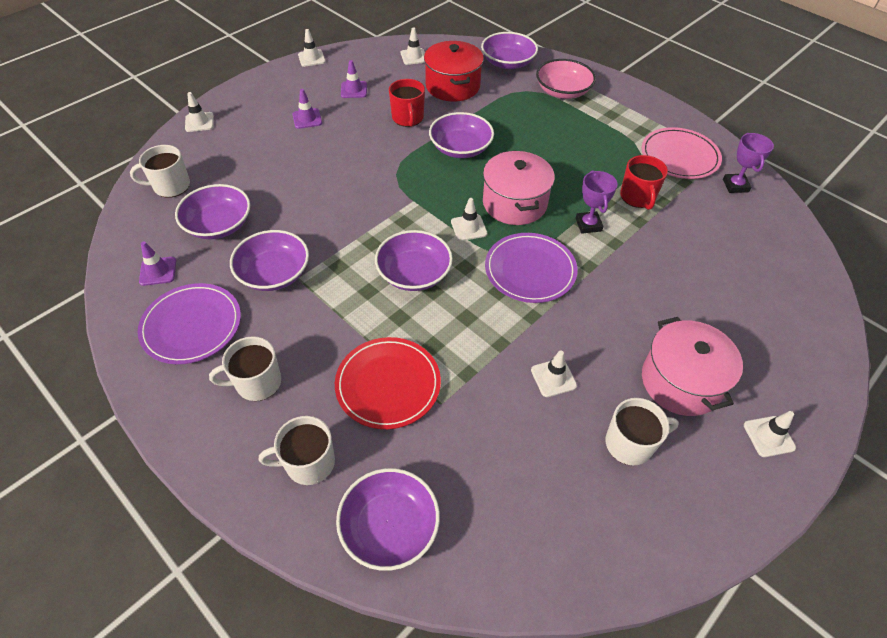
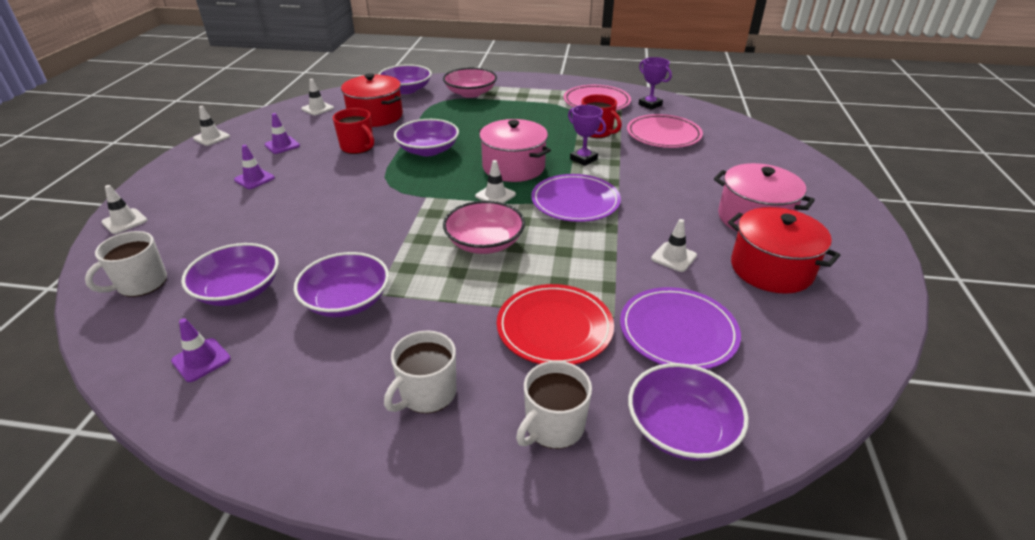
camera: 35 degrees left, 15 degrees down
purple plate [138,283,241,364] -> purple plate moved to [620,287,741,369]
purple bowl [375,230,453,291] -> pink bowl [443,201,525,254]
white mug [606,398,679,465] -> red pot [728,207,840,294]
white traffic cone [744,411,796,457] -> none
none -> pink plate [627,114,703,148]

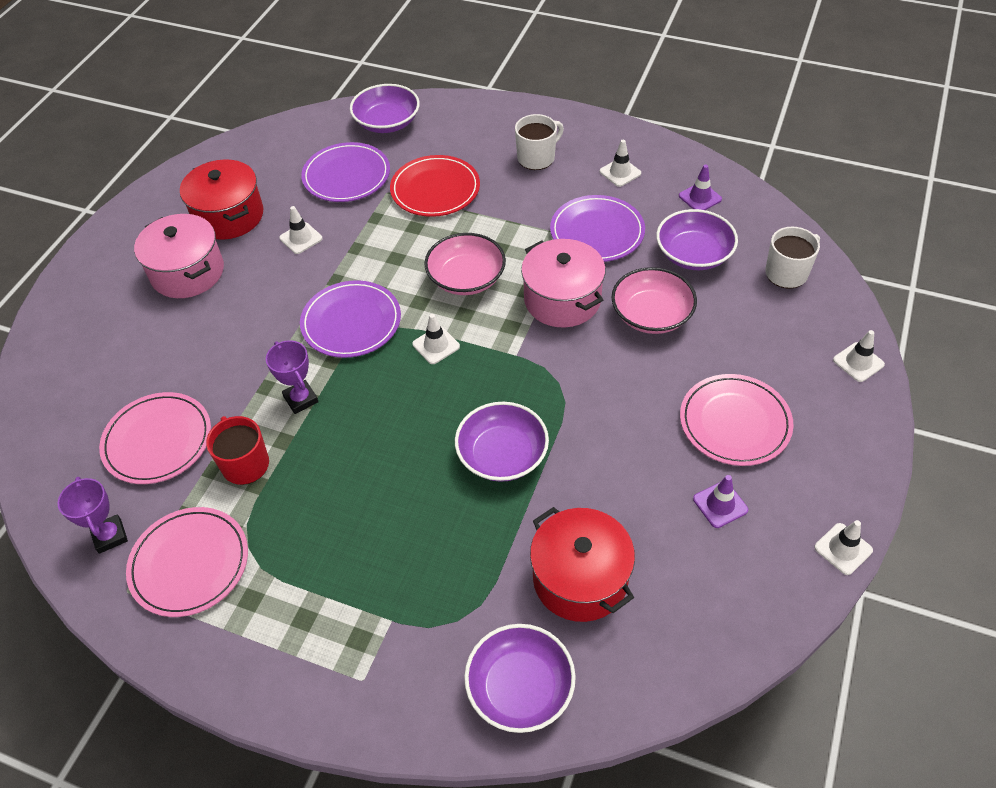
camera: 165 degrees left, 15 degrees up
purple traffic cone [234,145,275,189] -> pink plate [680,374,794,466]
purple bowl [294,252,389,317] -> purple plate [550,195,645,262]
white traffic cone [301,79,334,116] -> white traffic cone moved to [600,140,641,187]
red mug [333,108,374,154] -> none
pink bowl [443,68,497,98] -> pink bowl moved to [611,267,697,334]
pink pot [479,119,551,182] -> pink pot moved to [521,239,606,328]
white mug [516,361,592,449] -> none

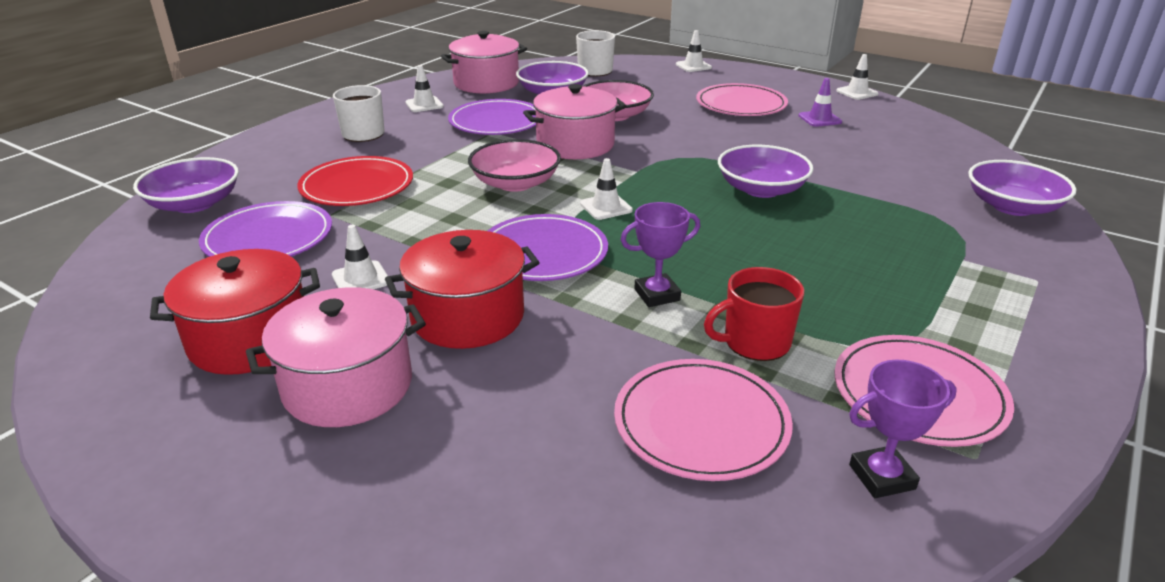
camera: 80 degrees left, 20 degrees down
red pot [530,507,635,622] -> red pot moved to [385,230,540,349]
purple traffic cone [679,165,722,210] -> pink pot [441,31,527,94]

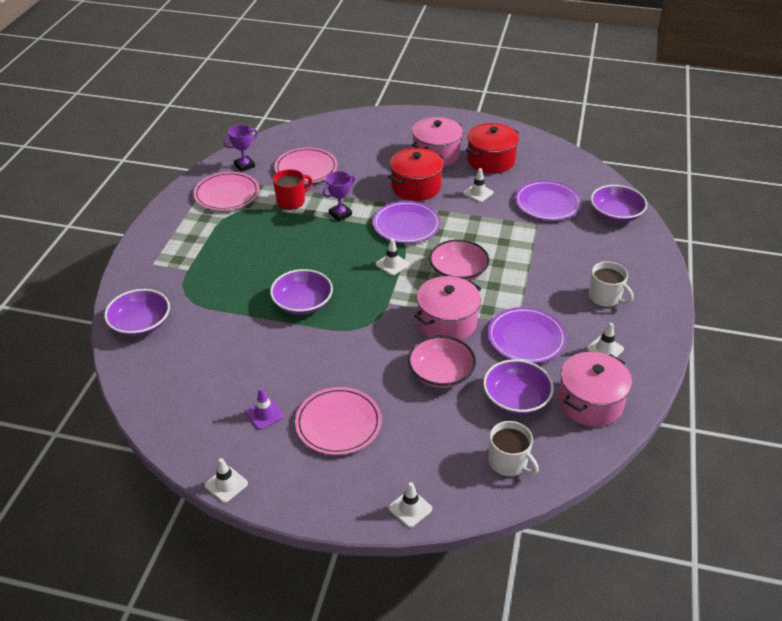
camera: 160 degrees right, 10 degrees up
red plate [297,156,413,206] -> none

